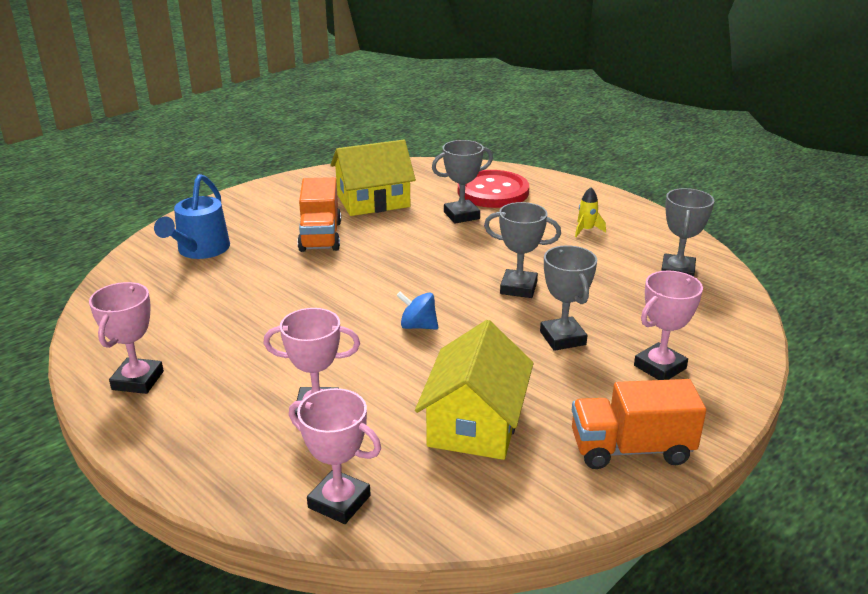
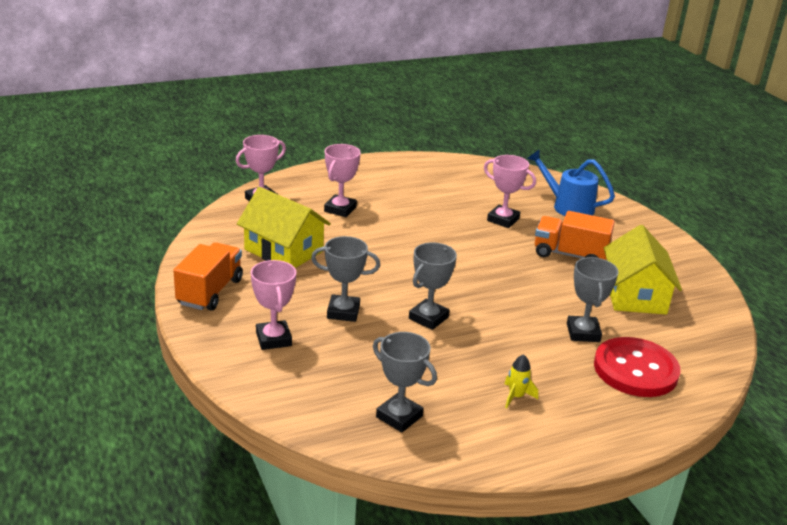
camera: 110 degrees right, 0 degrees up
pink trophy [89,282,164,394] -> pink trophy moved to [484,155,536,228]
blue spinning top [396,292,438,330] -> none

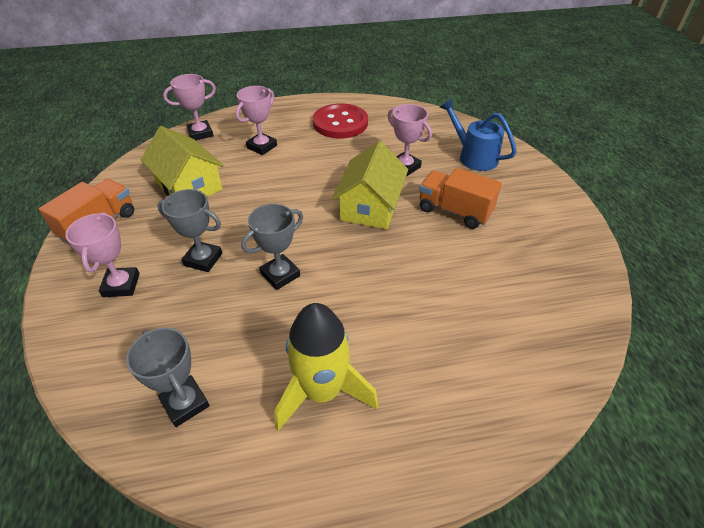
camera: 15 degrees right, 15 degrees up
yellow rocket [504,354,538,408] -> yellow rocket [275,303,378,431], size x2.41
grey trophy [567,257,619,342] -> none
red button [594,337,681,397] -> red button moved to [313,103,368,138]
yellow house [604,225,682,315] -> yellow house moved to [332,141,408,229]

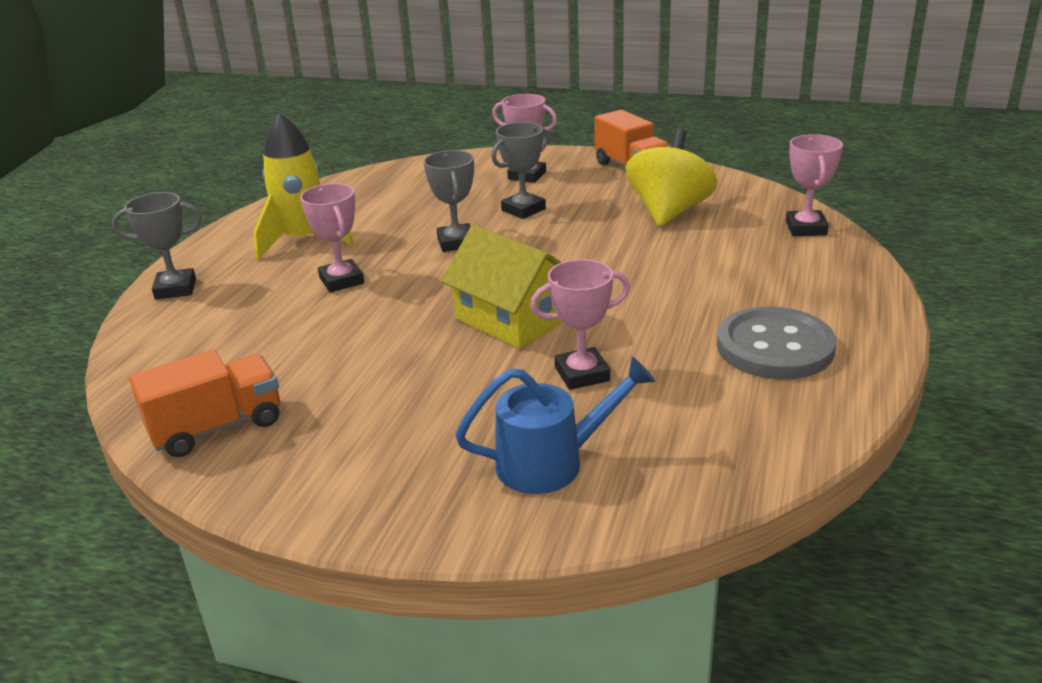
camera: 120 degrees right, 15 degrees down
grey trophy [126,328,210,427] -> grey trophy moved to [112,192,202,300]
yellow house [141,126,224,197] -> yellow spinning top [625,129,718,227]
pink trophy [235,86,277,155] -> pink trophy moved to [300,183,364,292]
red button [313,103,368,138] -> grey button [717,307,836,379]
orange truck [419,168,502,229] -> orange truck moved to [129,350,280,457]

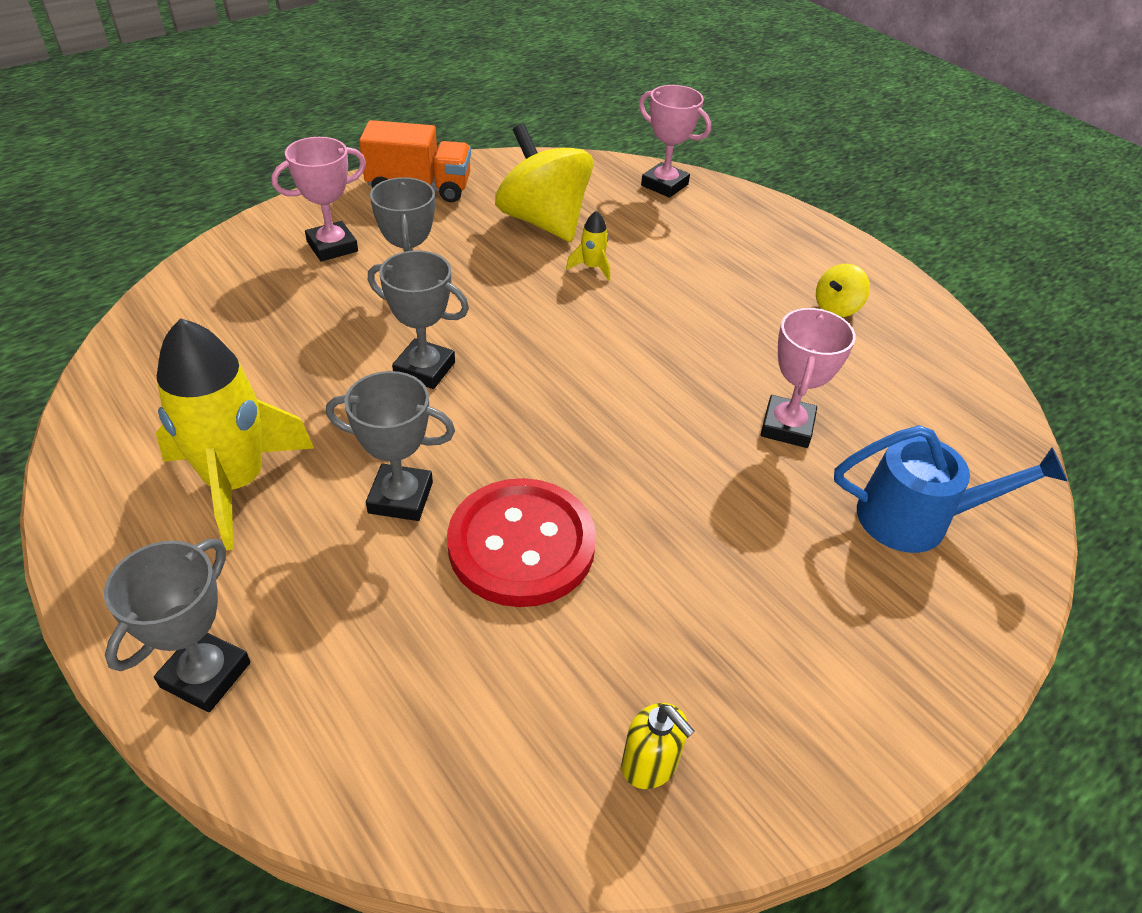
camera: 60 degrees left, 15 degrees up
orange truck [129,350,280,457] -> yellow soap dispenser [621,703,695,789]
pink trophy [300,183,364,292] -> grey trophy [326,371,455,521]
yellow house [441,225,563,349] -> none
blue watering can [455,357,655,494] -> blue watering can turned 75 degrees clockwise [834,425,1068,553]
grey button [717,307,836,379] -> yellow spinning top [816,264,870,317]
none -> red button [447,478,596,607]
none -> yellow rocket [566,211,610,281]

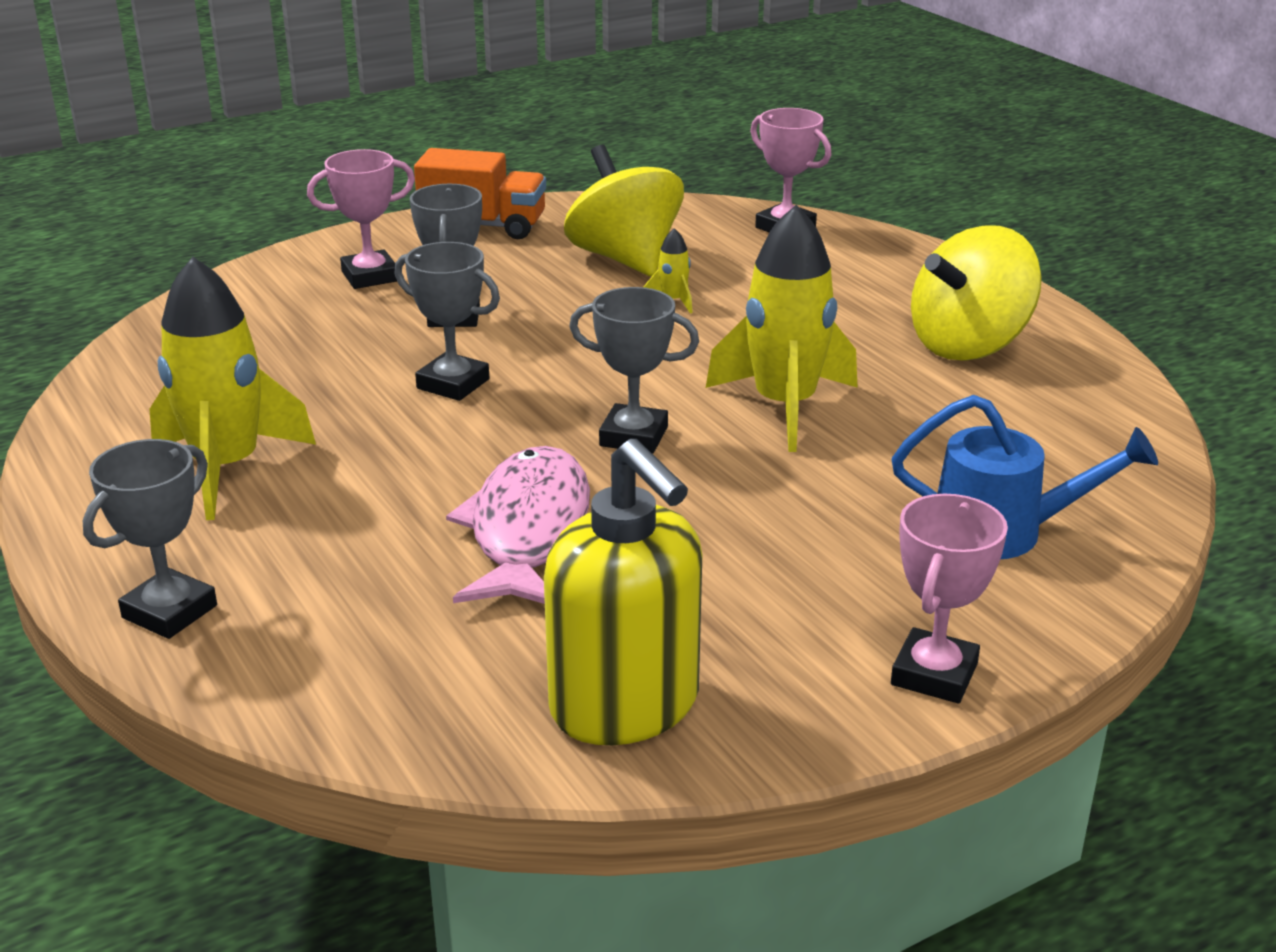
camera: 10 degrees right, 15 degrees down
grey trophy [326,371,455,521] -> grey trophy moved to [569,287,699,454]
red button [447,478,596,607] -> pink fish [446,446,590,604]
yellow soap dispenser [621,703,695,789] -> yellow soap dispenser [544,439,702,745], size x2.26
pink trophy [761,308,856,448] -> pink trophy moved to [891,494,1008,703]
yellow spinning top [816,264,870,317] -> yellow spinning top [911,225,1042,360], size x2.13
none -> yellow rocket [706,205,858,452]

